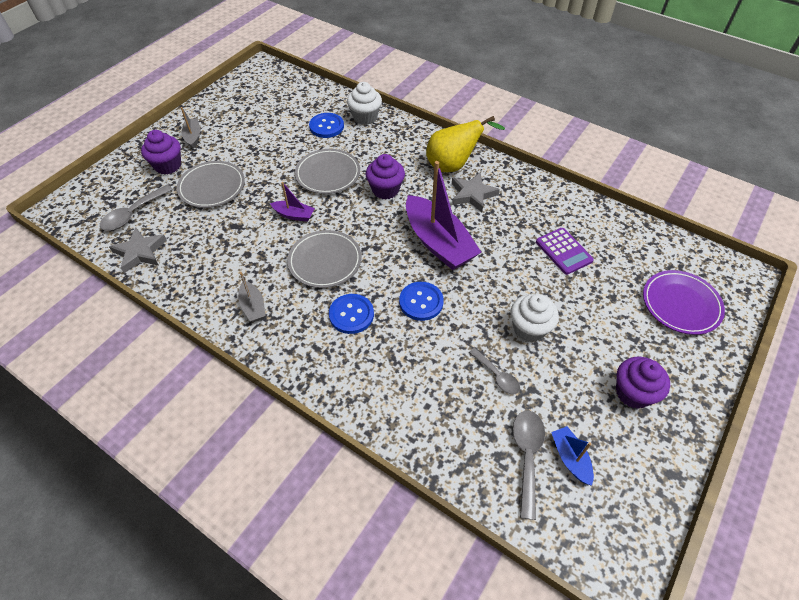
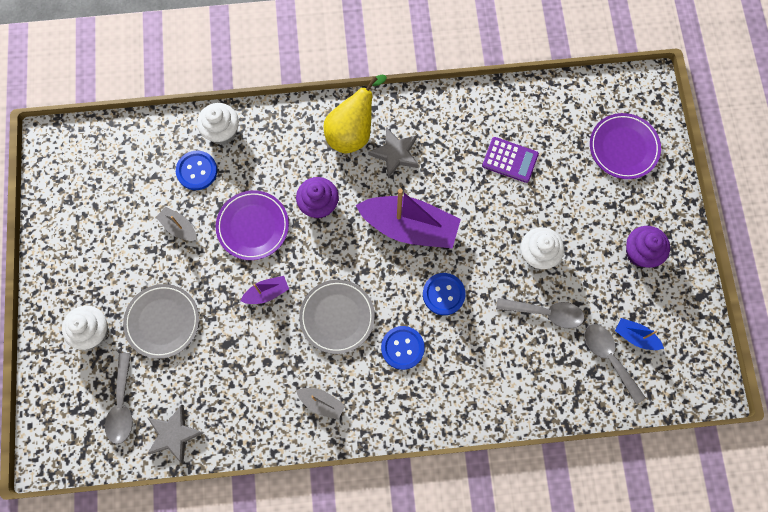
camera: 40 degrees left, 20 degrees up
purple cupcake [141,130,181,175] -> white cupcake [62,306,109,350]
grey boat [181,107,200,149] -> grey boat moved to [156,207,197,241]
grey plate [295,149,360,194] -> purple plate [216,190,289,260]
grey spoon [469,348,520,395] -> grey spoon [496,298,585,329], size x1.52

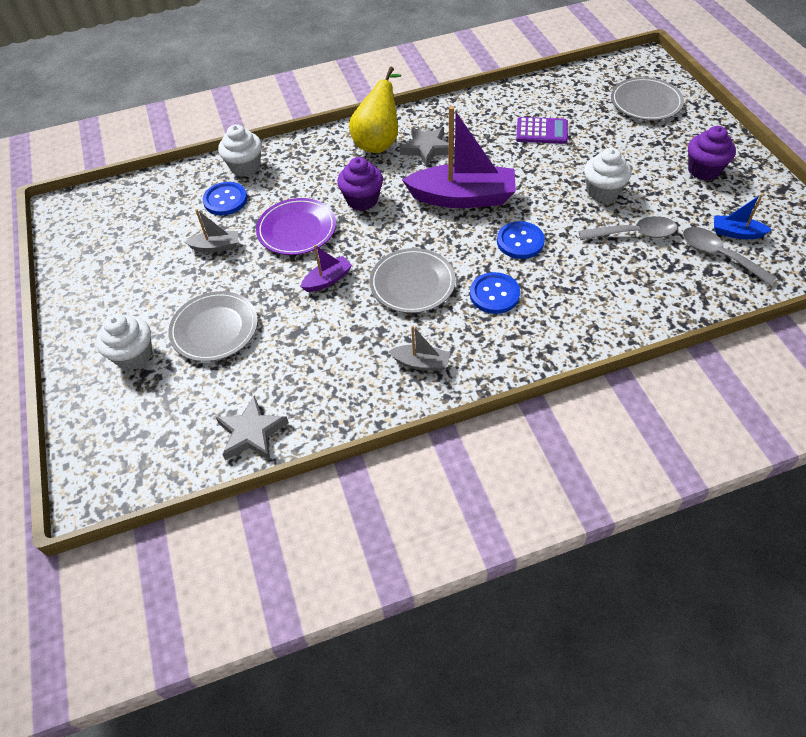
camera: 10 degrees left, 20 degrees down
grey spoon [105,353,133,444] -> none
grey boat [156,207,197,241] -> grey boat turned 150 degrees clockwise [185,209,238,253]
purple plate [590,113,661,179] -> grey plate [611,77,684,121]

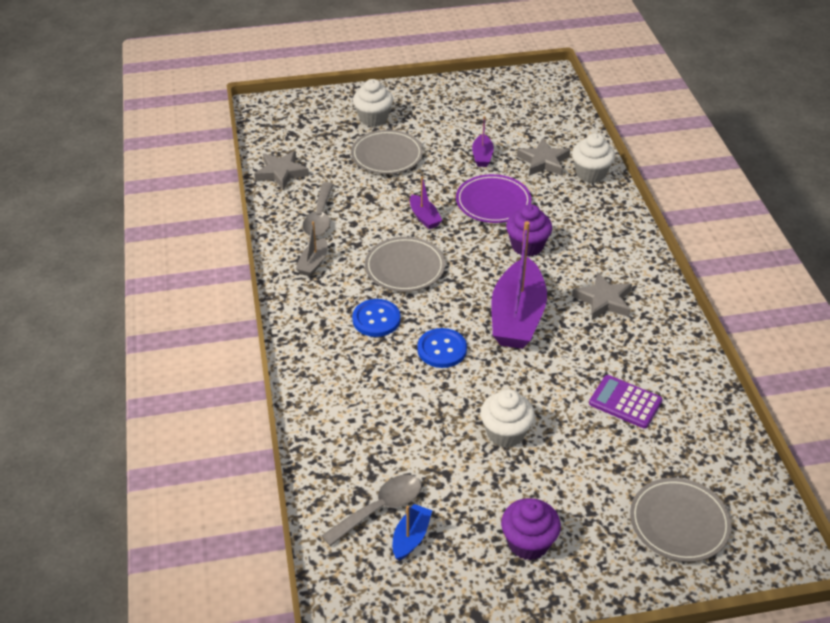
camera: 95 degrees right, 10 degrees down
grey boat [185,209,238,253] -> purple boat [472,116,494,167]
blue button [203,182,248,215] -> grey star [517,138,570,176]
yellow pear [349,67,402,153] -> none
purple calculator [516,117,568,144] -> purple calculator turned 105 degrees clockwise [589,375,662,428]
grey spoon [579,216,677,240] -> grey spoon moved to [302,182,334,237]

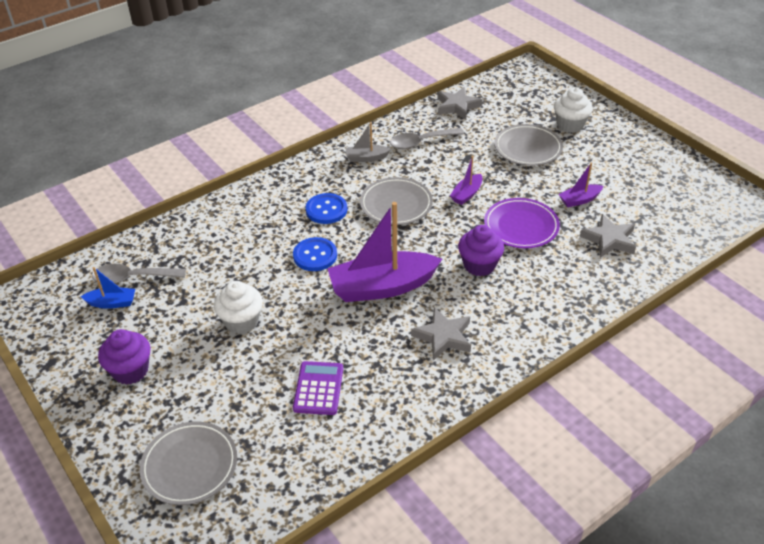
camera: 65 degrees right, 0 degrees up
grey spoon [321,475,422,546] -> grey spoon turned 150 degrees clockwise [92,264,186,284]
white cupcake [572,133,615,183] -> none

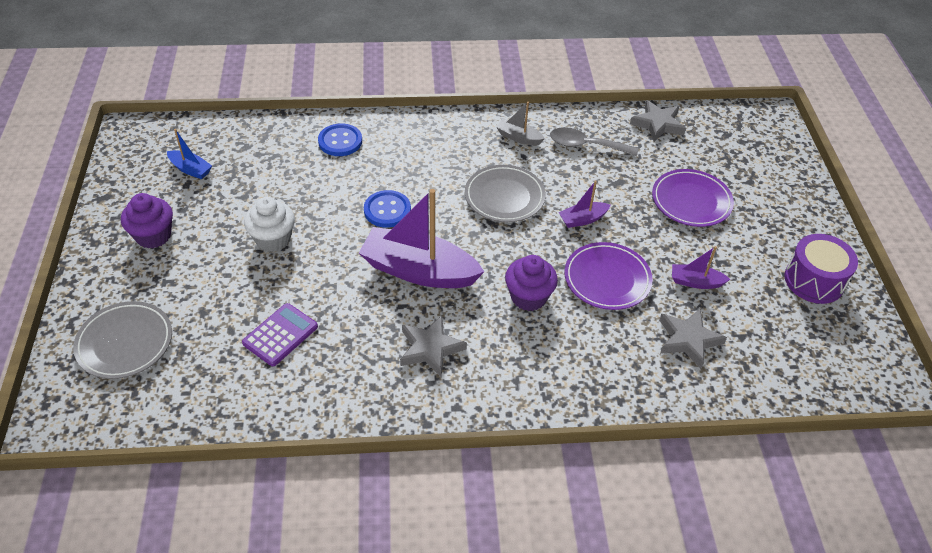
camera: 30 degrees right, 5 degrees up
grey spoon [92,264,186,284] -> none
blue button [306,193,347,224] -> blue button moved to [318,123,362,156]
grey plate [494,124,563,166] -> purple plate [652,169,734,227]
white cupcake [554,87,593,133] -> none
none -> purple drum [784,234,858,304]

